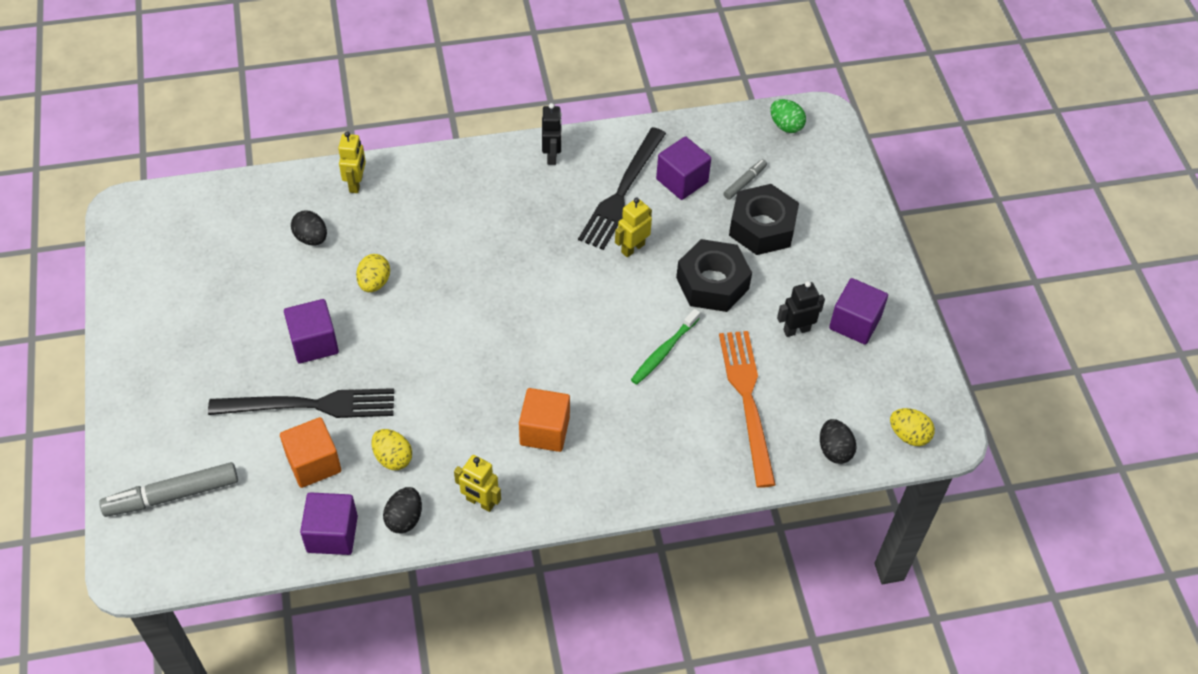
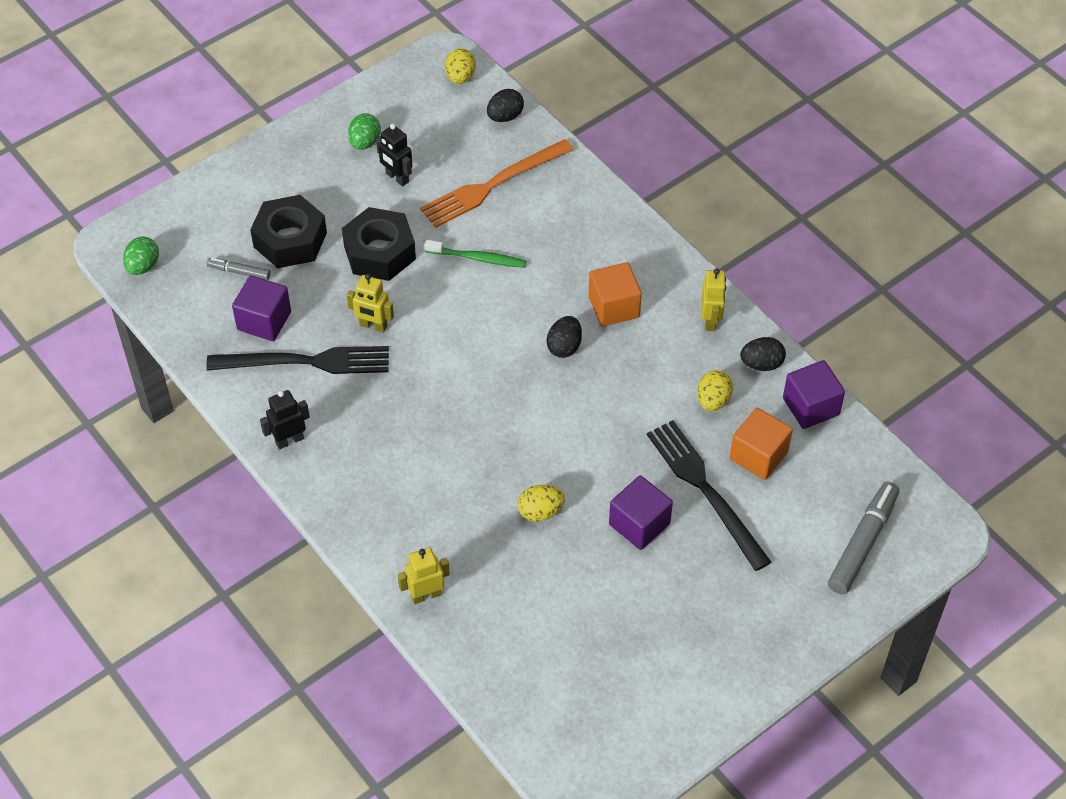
camera: 115 degrees left, 0 degrees up
grey marker [99,462,238,517] -> grey marker turned 105 degrees counterclockwise [828,482,899,595]
black egg [291,210,327,246] -> black egg moved to [547,316,582,358]
purple cube [829,278,888,345] -> green egg [348,113,381,150]

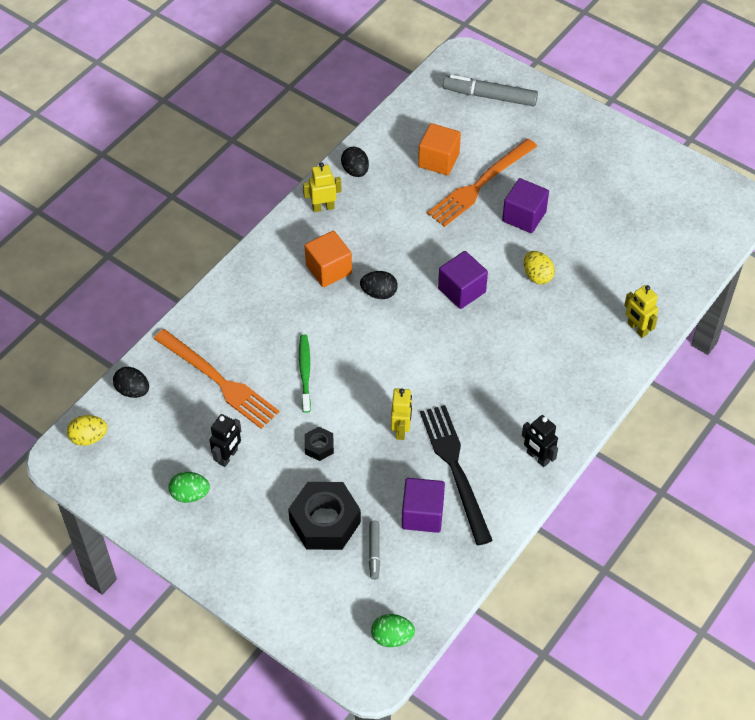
camera: 105 degrees left, 0 degrees up
black nut [342,207,416,281] -> black nut [305,427,334,461], size x0.48
black fork [647,420,771,571] -> orange fork [427,139,537,227]
yellow egg [697,370,733,411] -> none
purple cube [783,360,845,429] -> purple cube moved to [438,251,488,309]

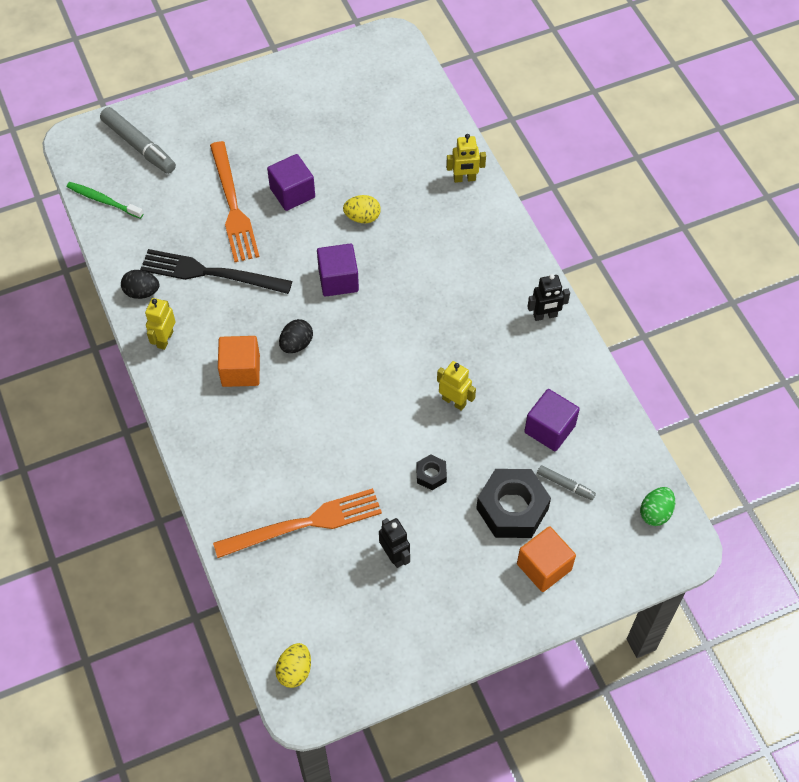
camera: 60 degrees left, 5 degrees up
black egg [113,367,149,398] -> none
green egg [169,472,210,503] -> none
green toothbrush [299,334,311,413] -> green toothbrush moved to [67,182,144,219]
orange cube [418,123,461,175] -> orange cube moved to [517,526,576,592]
black fork [420,405,493,545] -> black fork moved to [140,249,292,294]
grey marker [443,75,538,106] -> grey marker turned 90 degrees counterclockwise [100,107,176,174]

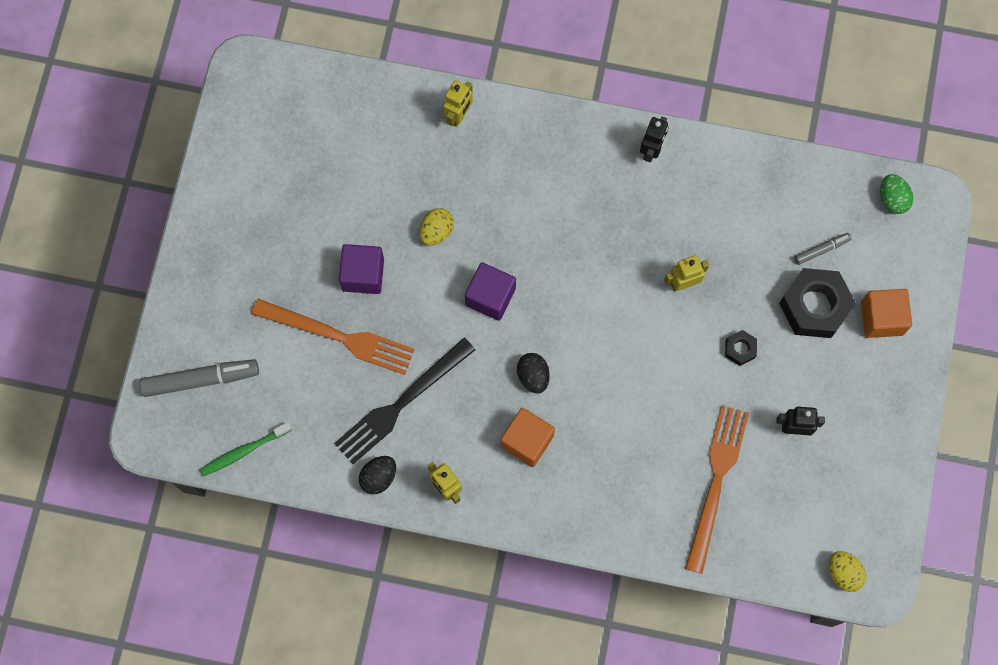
camera: 55 degrees left, 15 degrees up
purple cube [524,389,580,451] -> none

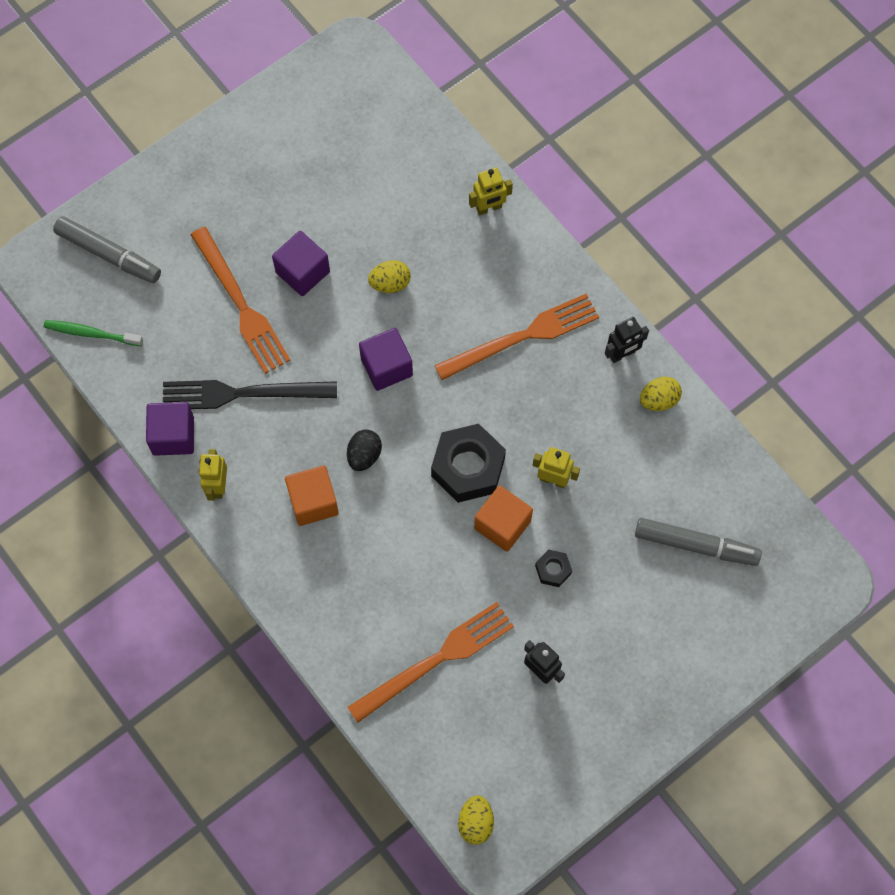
camera: 40 degrees right, 5 degrees down
black egg [359,456,396,494] -> purple cube [146,402,194,456]
black nut [779,268,856,338] -> black nut moved to [431,424,506,503]
grey marker [794,233,852,265] -> grey marker [635,518,762,566], size x1.88
orange cube [861,289,912,338] -> orange cube moved to [474,486,533,552]
green egg [880,174,914,214] -> none
none -> orange fork [434,294,599,380]
none -> yellow egg [640,377,682,411]

